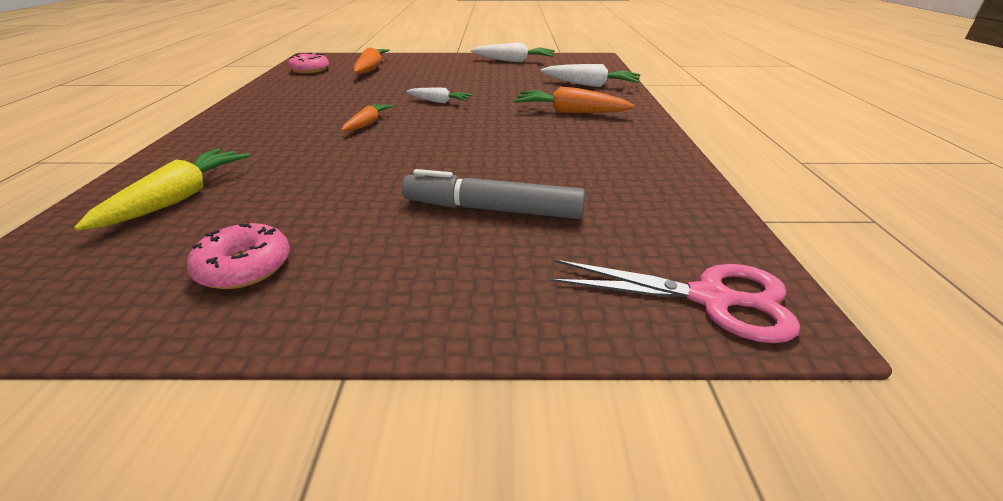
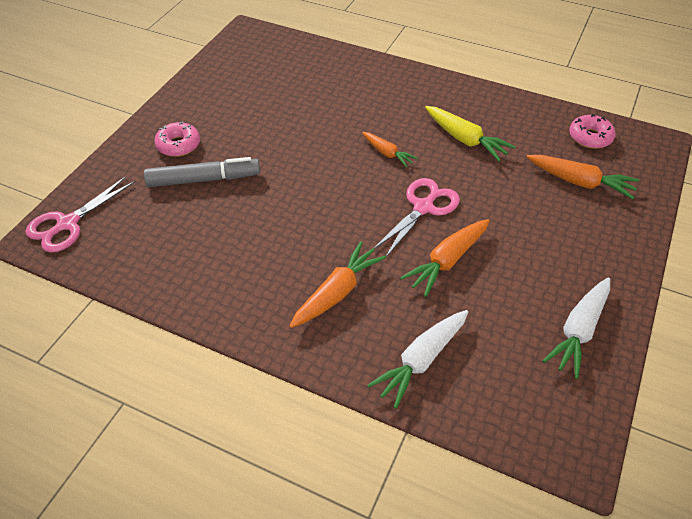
camera: 115 degrees right, 15 degrees up
yellow carrot [74,148,250,231] -> yellow carrot moved to [425,106,516,161]
pink donut [187,223,290,289] -> pink donut moved to [154,121,200,157]
grey marker [402,169,585,219] -> grey marker turned 45 degrees clockwise [144,157,260,187]
white carrot [406,87,473,103] -> pink scissors [373,178,460,257]
none -> orange carrot [400,219,490,297]

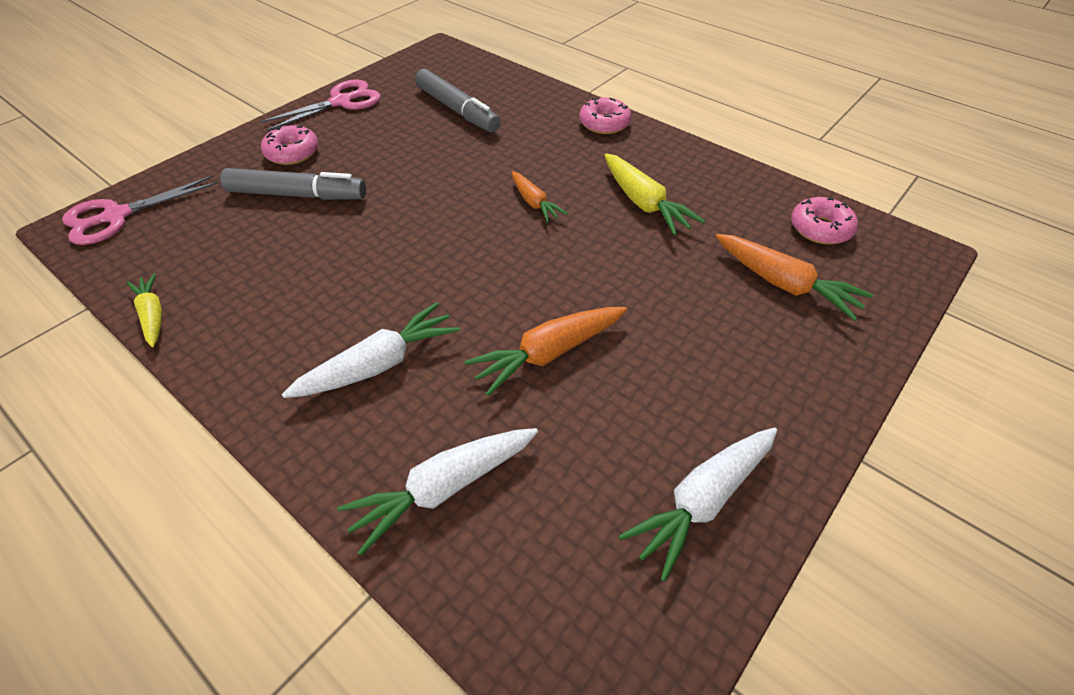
camera: 15 degrees right, 0 degrees up
orange carrot [289,241,386,328] -> white carrot [282,302,460,398]
pink scissors [373,178,460,257] -> pink scissors moved to [260,79,381,131]
none -> yellow carrot [127,273,162,347]
none -> grey marker [415,69,501,133]
none -> pink donut [579,97,632,134]

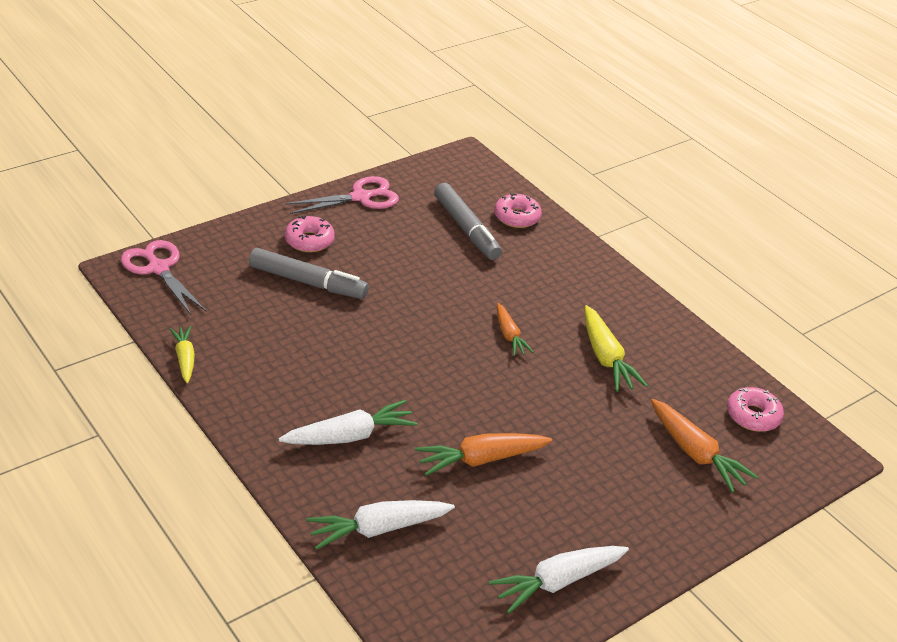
camera: 10 degrees right, 10 degrees down
pink scissors [62,175,218,245] -> pink scissors turned 75 degrees clockwise [121,240,206,315]
pink donut [579,97,632,134] -> pink donut moved to [494,193,542,228]

